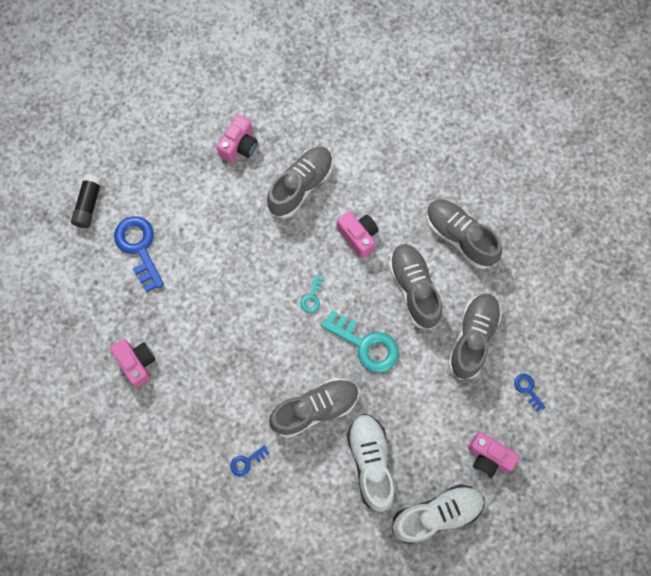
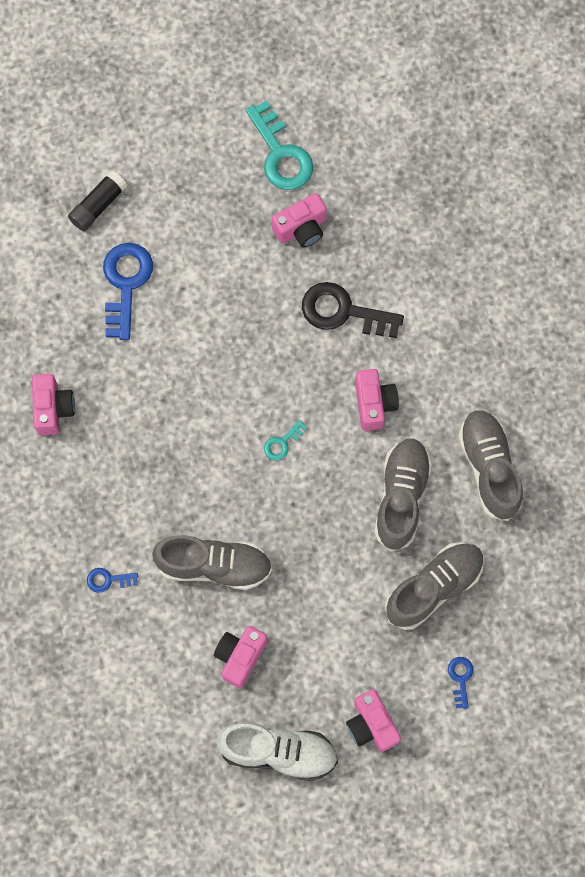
camera: 30 degrees right, 0 degrees up
grey shoe [267,147,333,218] -> black key [302,282,404,338]
turquoise key [321,311,399,373] -> turquoise key moved to [246,100,314,190]
white shoe [347,414,396,512] -> pink camera [214,626,267,688]

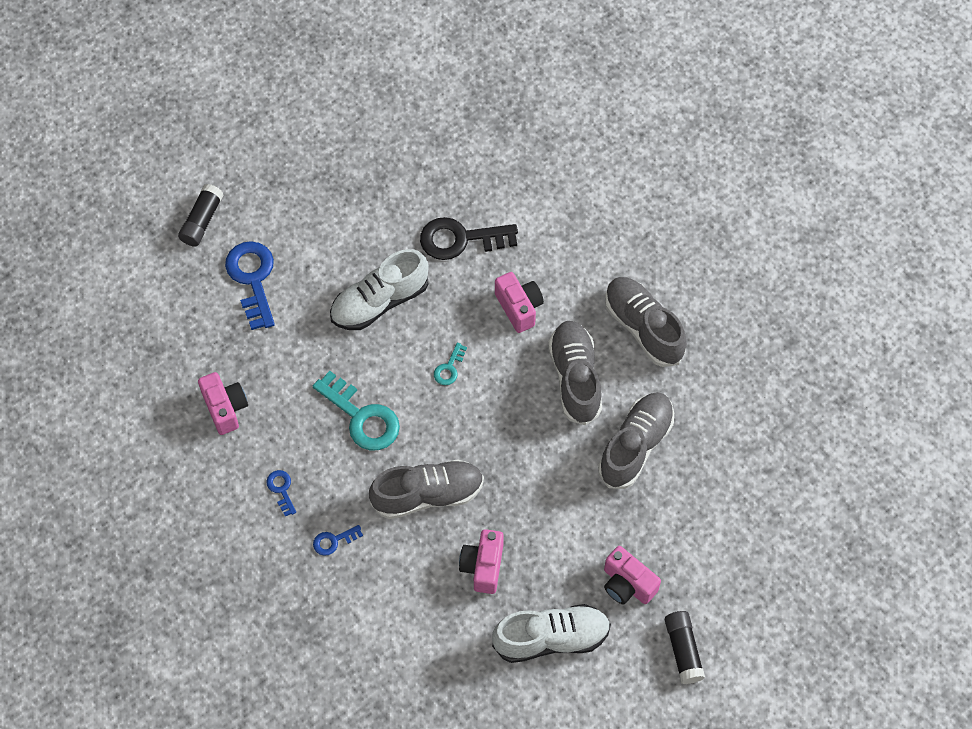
camera: 20 degrees left, 10 degrees down
turquoise key [246,100,314,190] -> turquoise key moved to [313,371,400,450]
pink camera [272,193,327,248] -> none
blue key [448,657,473,709] -> blue key moved to [267,470,296,516]
none -> white shoe [330,249,429,330]
none -> black glue stick [665,611,705,684]

